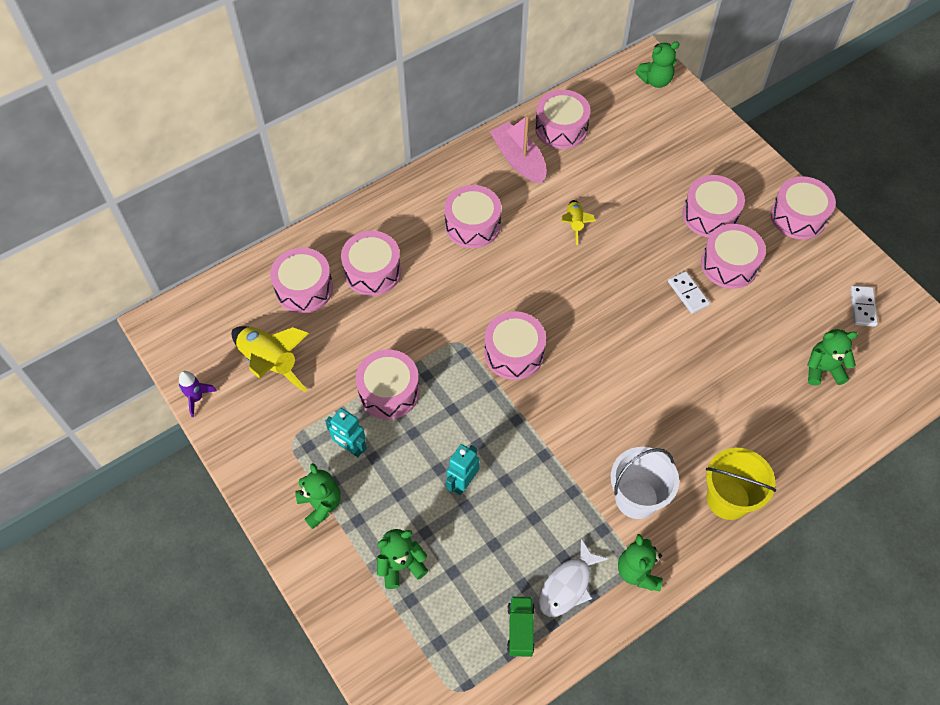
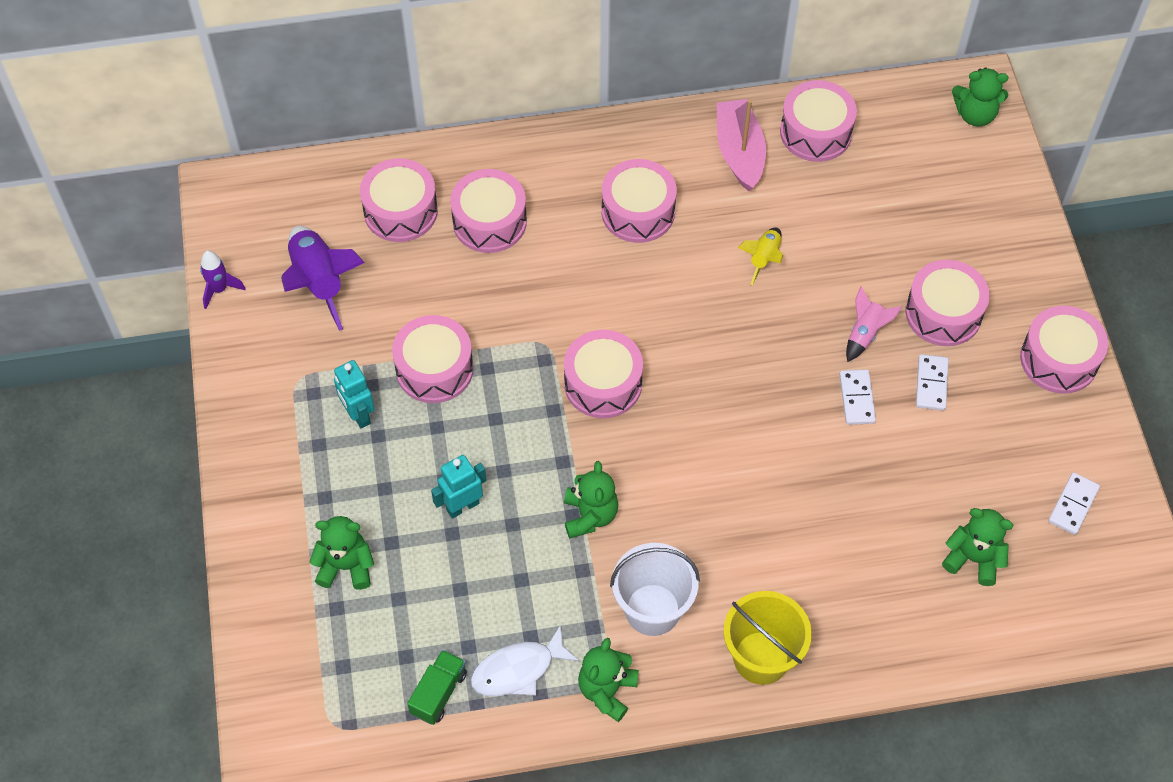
camera: 25 degrees right, 0 degrees up
yellow rocket [231,326,309,392] -> purple rocket [281,226,365,331]
green teddy bear [295,463,341,529] -> green teddy bear moved to [564,461,618,538]
pink drum [701,224,766,289] -> white domino [916,354,949,411]
none -> pink rocket [846,286,902,362]

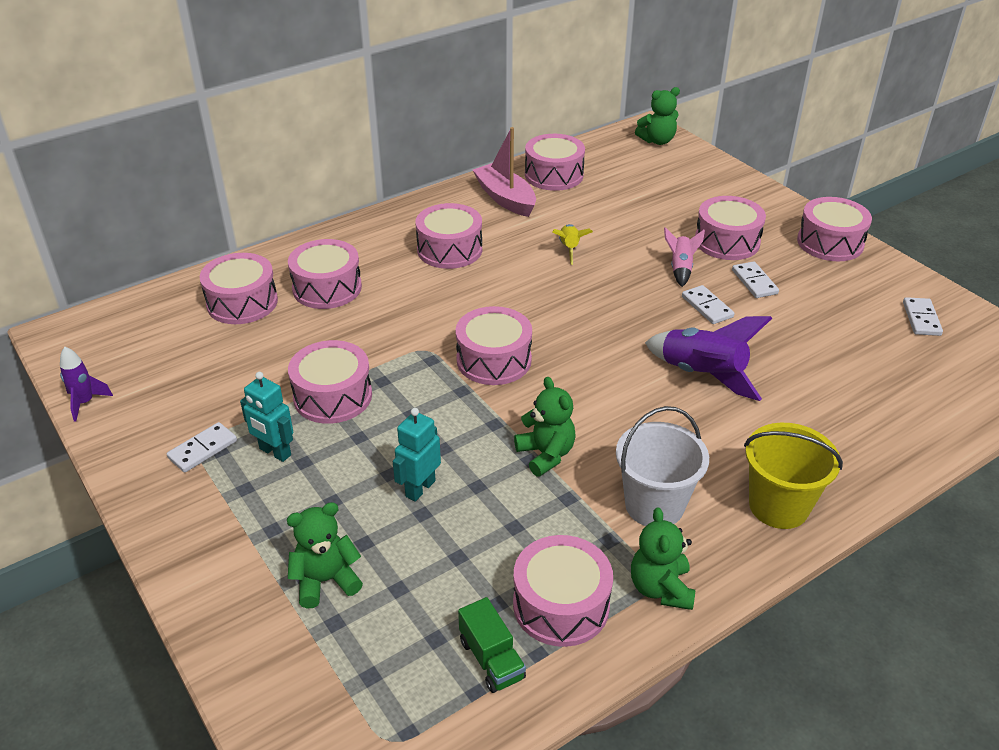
camera: 25 degrees left, 20 degrees down
purple rocket [281,226,365,331] -> purple rocket moved to [645,316,772,401]
green truck [407,650,467,725] -> green truck turned 150 degrees clockwise [458,597,526,693]
white fish [471,625,579,696] -> pink drum [513,535,613,647]
green teddy bear [942,508,1013,586] -> none
none -> white domino [167,422,237,473]

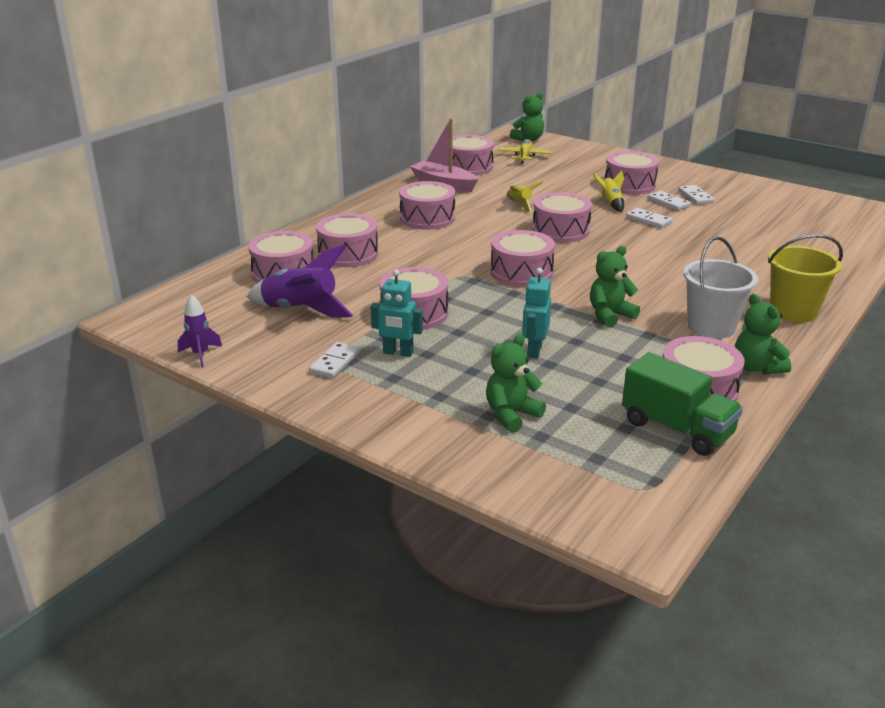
camera: 20 degrees left, 10 degrees down
green truck [458,597,526,693] -> green truck [622,352,743,456], size x1.62
green teddy bear [514,377,576,477] -> green teddy bear turned 75 degrees counterclockwise [590,246,640,327]
purple rocket [645,316,772,401] -> purple rocket moved to [247,244,353,318]
pink rocket [664,227,705,287] -> yellow rocket [593,170,624,212]
pink drum [797,197,872,261] -> pink drum moved to [533,192,592,243]
white domino [903,297,943,336] -> white domino moved to [678,185,715,205]
none -> yellow plane [498,139,552,164]

